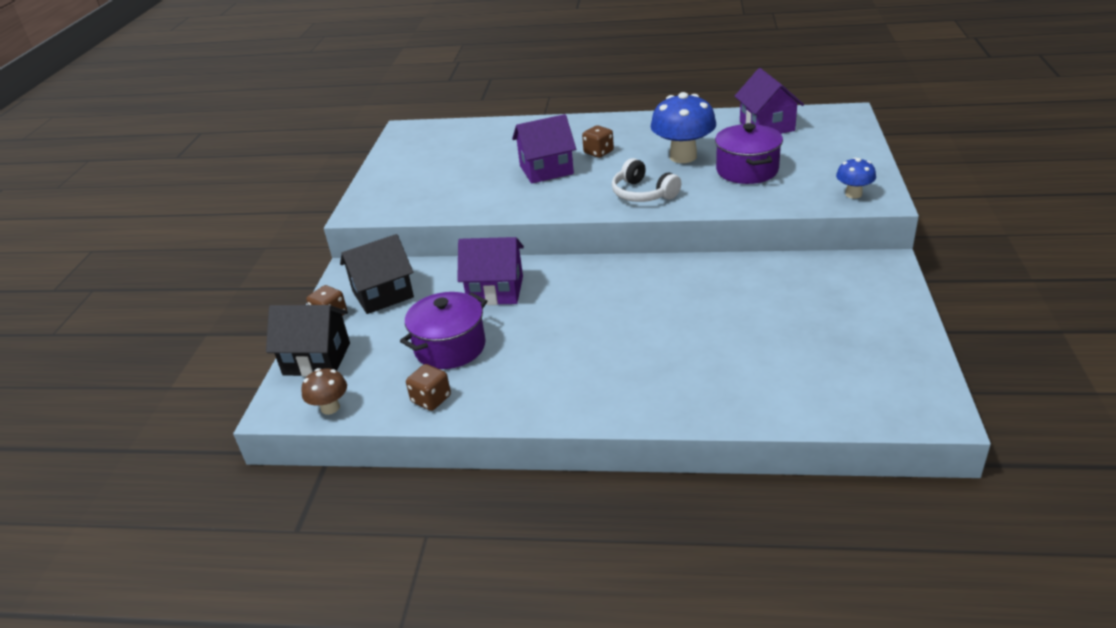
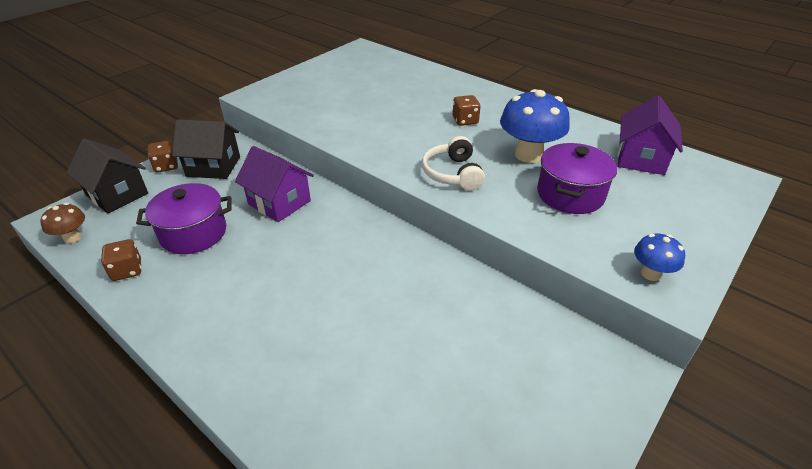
camera: 30 degrees right, 5 degrees up
purple house [512,114,576,184] -> none

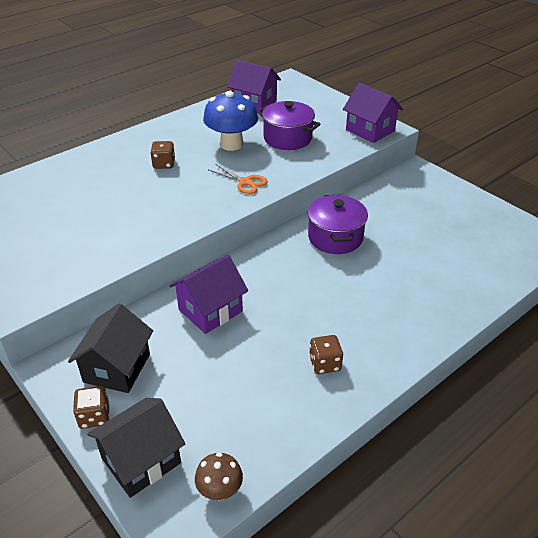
camera: 80 degrees left, 0 degrees up
brown dice [101,239,141,281] -> brown dice moved to [309,335,343,374]
purple pot [136,183,231,254] -> purple pot moved to [307,195,368,254]
white headphones [422,136,485,191] -> orange scissors [209,164,268,194]
blue mushroom [634,233,685,281] -> purple house [343,83,403,143]

